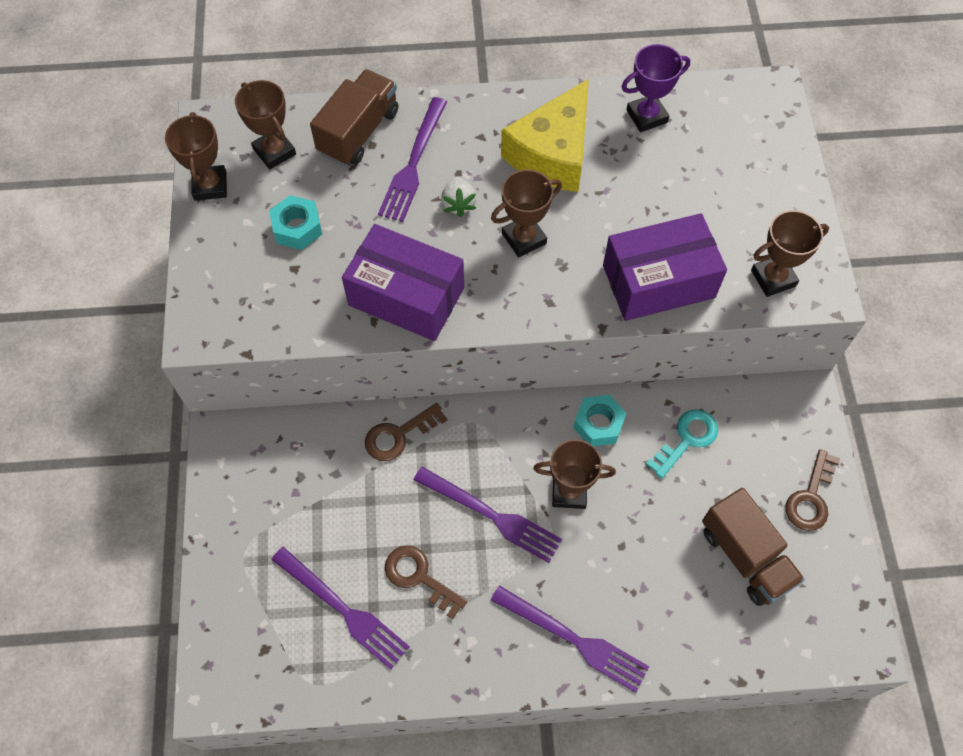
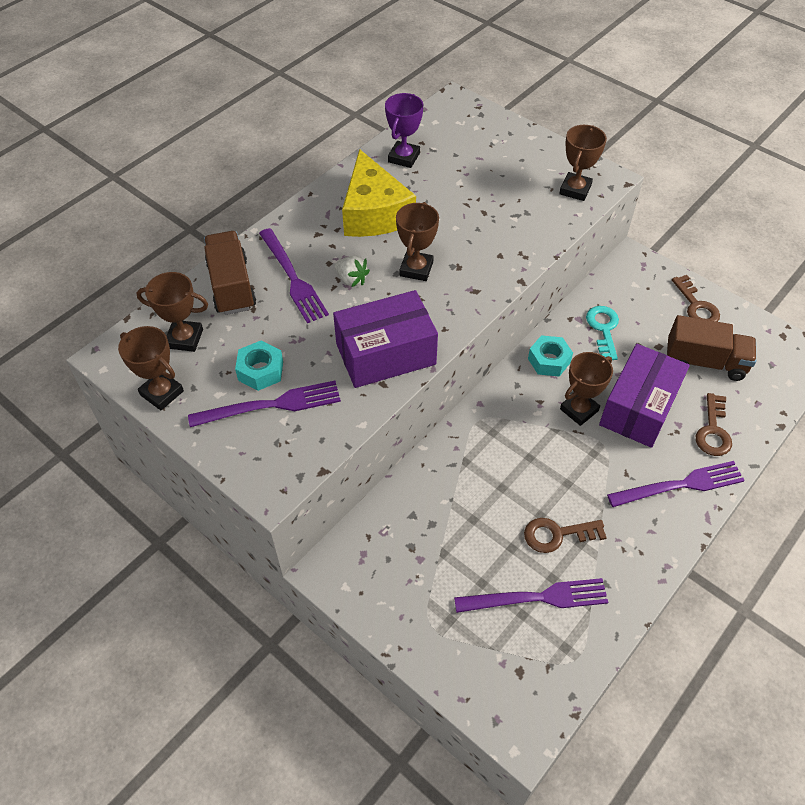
camera: 45 degrees left, 10 degrees down
brown key [365,403,448,461] -> brown key moved to [696,393,732,456]
purple fork [413,467,562,563] -> purple fork moved to [188,381,341,427]
purple box [603,213,727,321] -> purple box moved to [599,344,690,448]

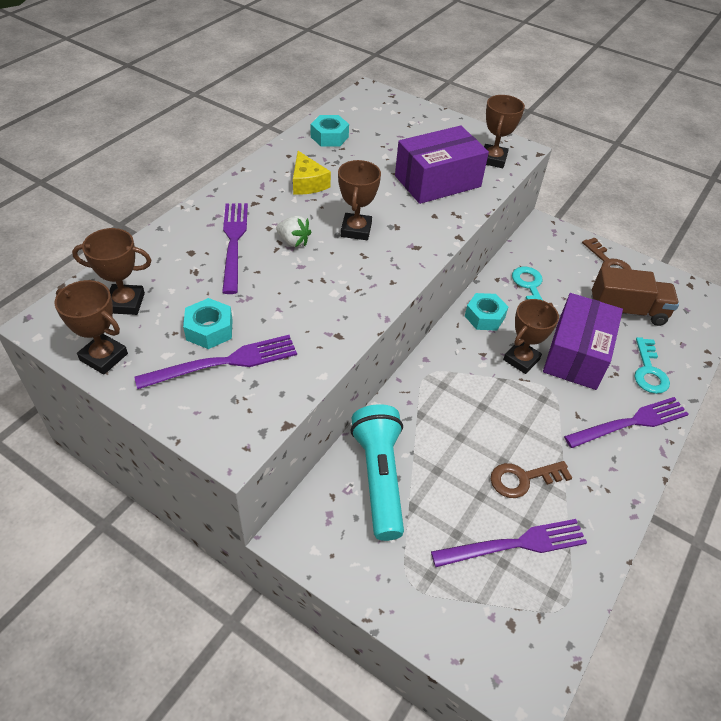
camera: 10 degrees left, 5 degrees down
brown truck [204,231,256,315] -> none
purple fork [259,228,329,323] -> purple fork turned 150 degrees counterclockwise [222,203,248,294]
purple box [333,290,438,388] -> purple box moved to [395,126,489,204]
yellow cheese [342,149,416,237] -> yellow cheese [293,151,331,195], size x0.55
purple trophy [385,93,423,168] -> turquoise nut [311,115,349,147]
brown key [696,393,732,456] -> turquoise key [635,337,670,394]
none -> turquoise flashlight [350,404,404,541]

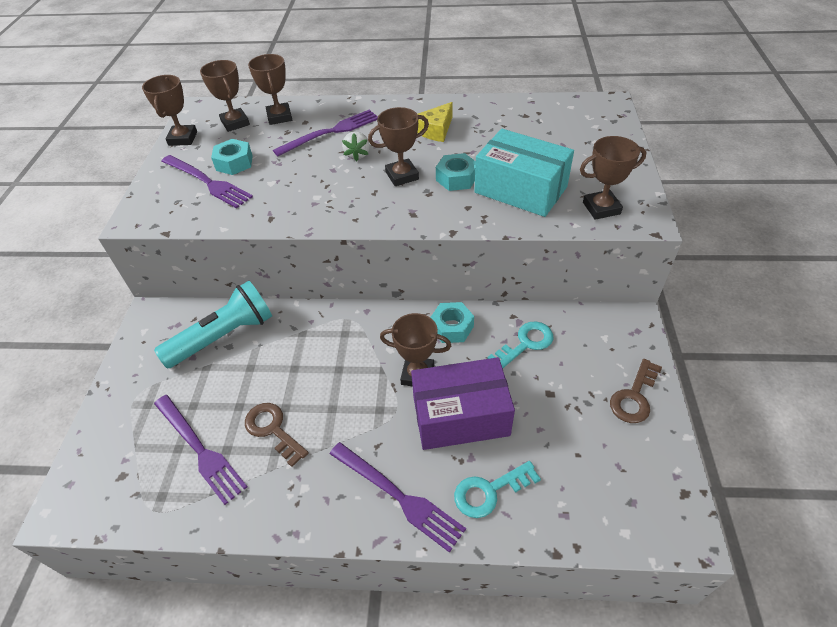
camera: 65 degrees right, 0 degrees up
turquoise nut [311,115,349,147] -> turquoise nut moved to [436,153,476,191]
purple box [395,126,489,204] -> turquoise box [474,129,574,217]
brown truck [591,266,679,326] -> none
none -> brown trophy [248,54,292,125]

